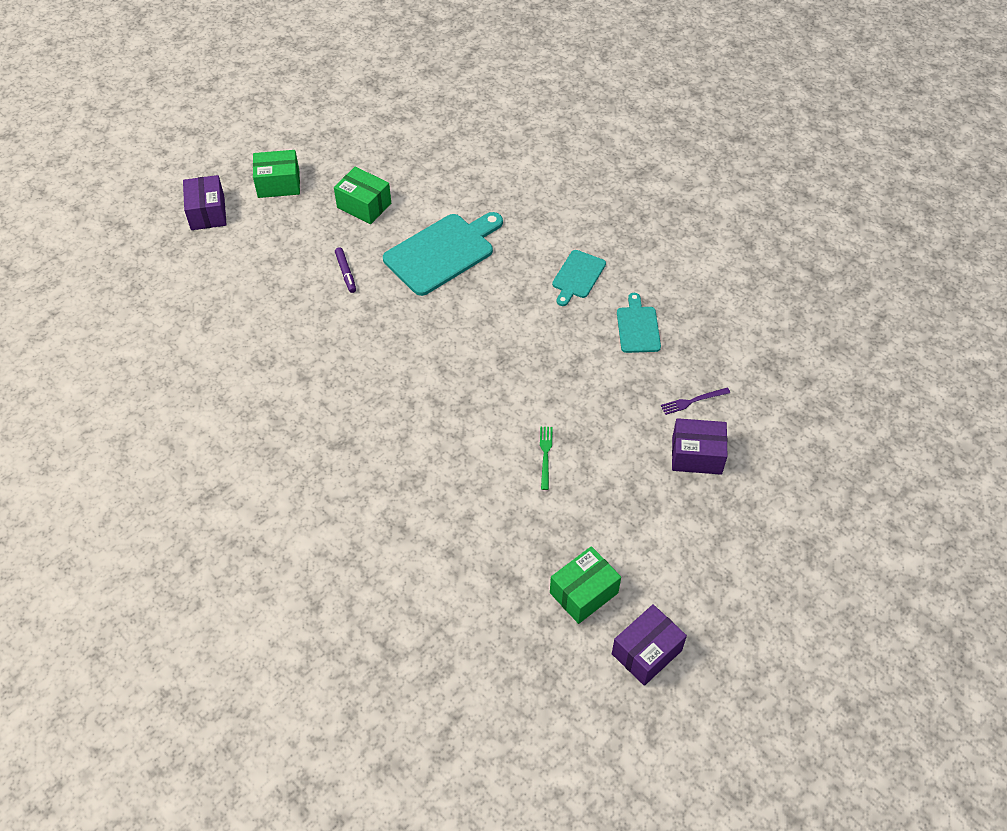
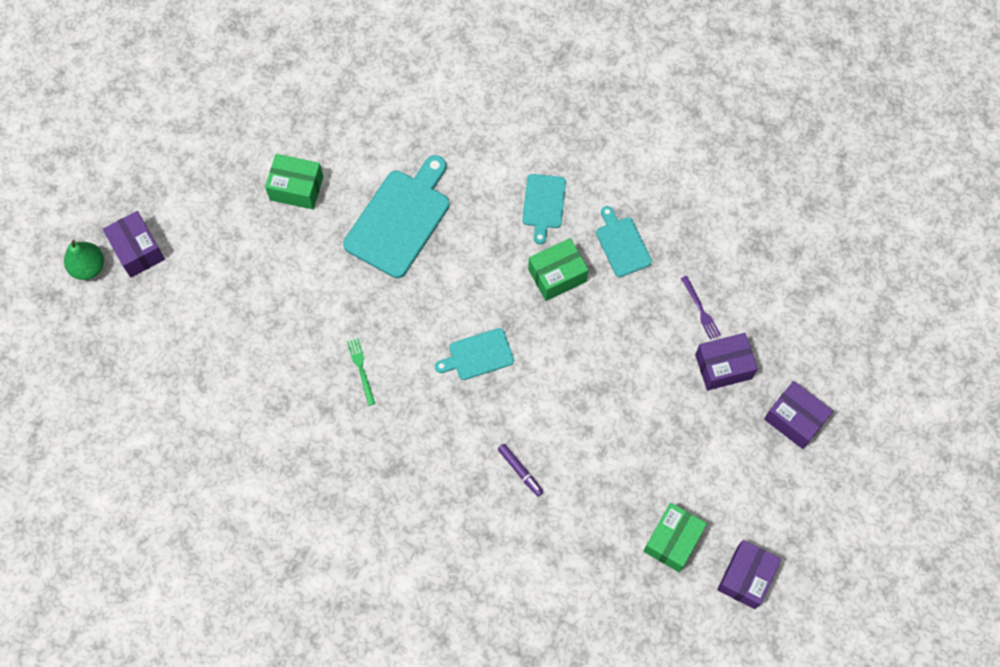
camera: 20 degrees left, 15 degrees up
green box [253,150,300,198] -> green box moved to [528,238,589,301]
purple marker [335,247,356,293] -> purple marker moved to [498,444,543,496]
green fork [540,427,553,490] -> green fork moved to [347,338,375,406]
purple fork [661,388,730,415] -> purple fork turned 75 degrees counterclockwise [681,276,721,340]
none -> green pear [64,240,104,280]
none -> turquoise cutting board [435,328,514,380]
none -> purple box [764,381,833,449]

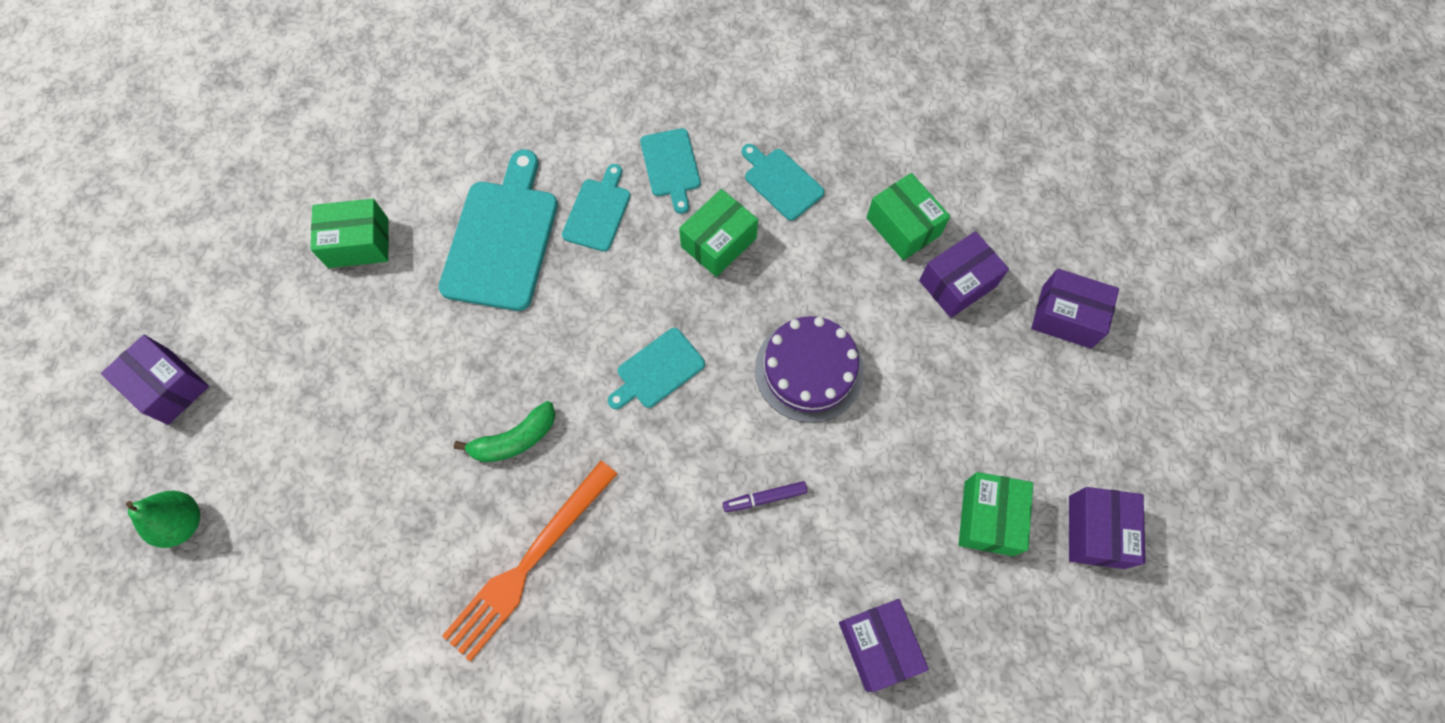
camera: 20 degrees left, 0 degrees up
green pear [64,240,104,280] -> green pear moved to [126,490,200,548]
green fork [347,338,375,406] -> green banana [454,401,555,462]
purple marker [498,444,543,496] -> purple marker turned 135 degrees clockwise [723,481,807,512]
purple fork [681,276,721,340] -> green box [866,173,950,261]
none -> orange fork [442,460,617,661]
none -> turquoise cutting board [562,164,630,252]
none -> purple cake [755,316,864,423]
none -> purple box [839,599,929,692]

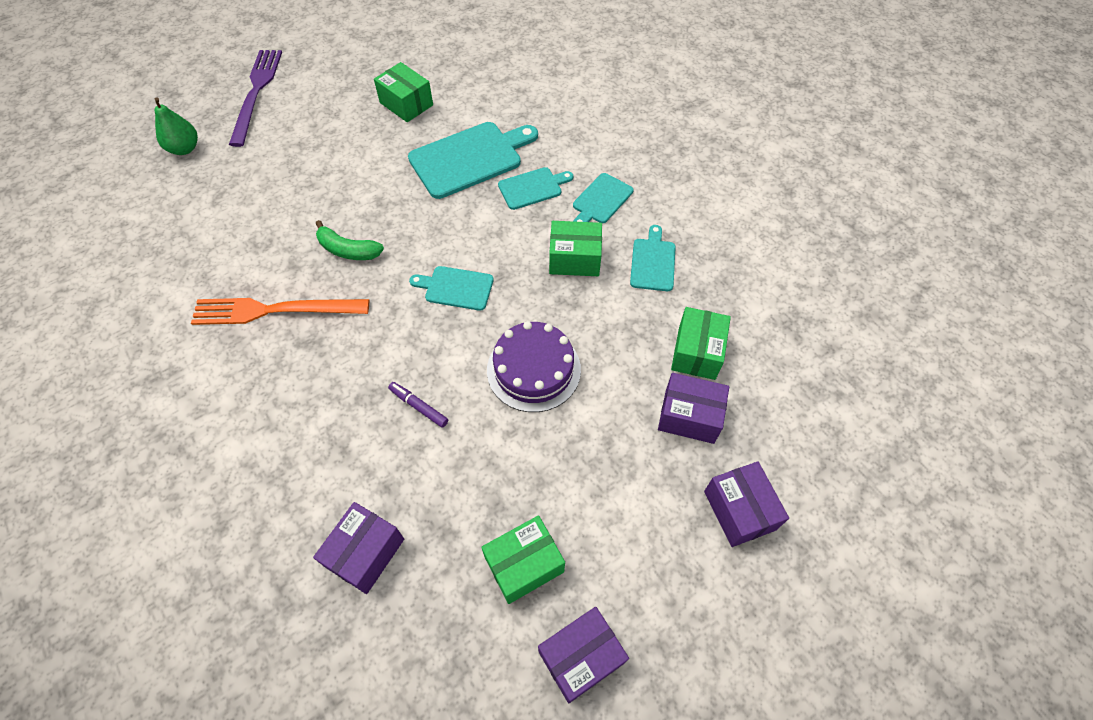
camera: 50 degrees right, 10 degrees down
purple box [101,335,209,425] -> purple fork [229,50,282,147]

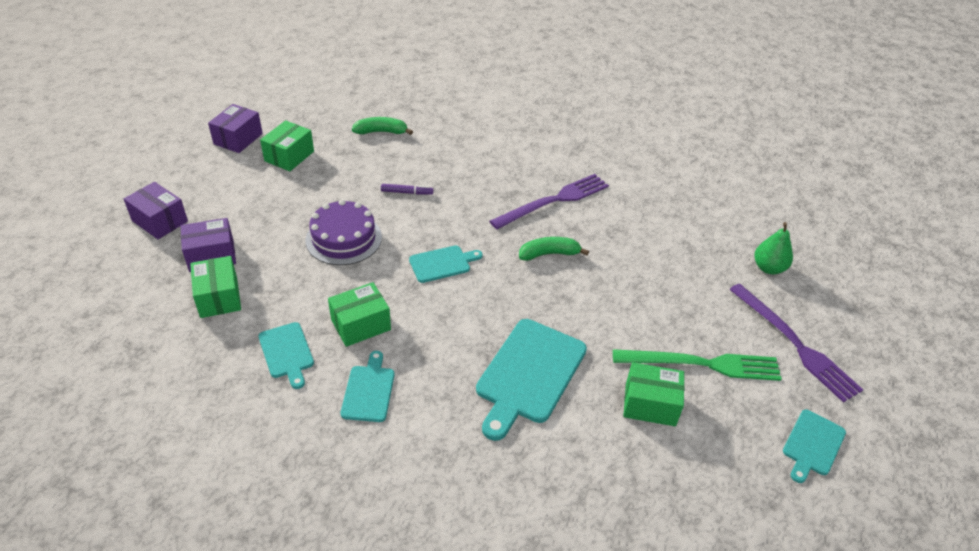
camera: 145 degrees right, 15 degrees down
orange fork [191,298,369,325] -> purple fork [489,174,609,229]
purple box [313,502,404,594] -> green banana [352,117,413,135]
turquoise cutting board [498,167,574,210] -> turquoise cutting board moved to [783,409,846,483]
none -> green fork [613,349,782,381]

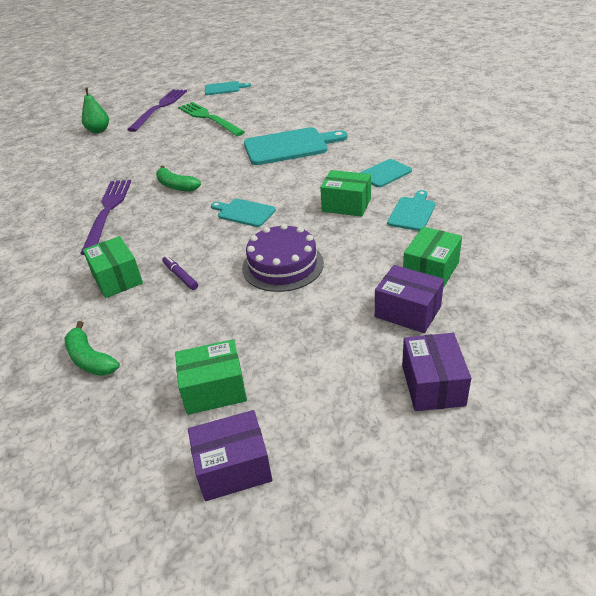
camera: 125 degrees left, 5 degrees down
purple fork [489,174,609,229] -> purple fork turned 75 degrees clockwise [80,180,131,255]
green box [623,362,684,426] -> green box moved to [83,236,143,298]

